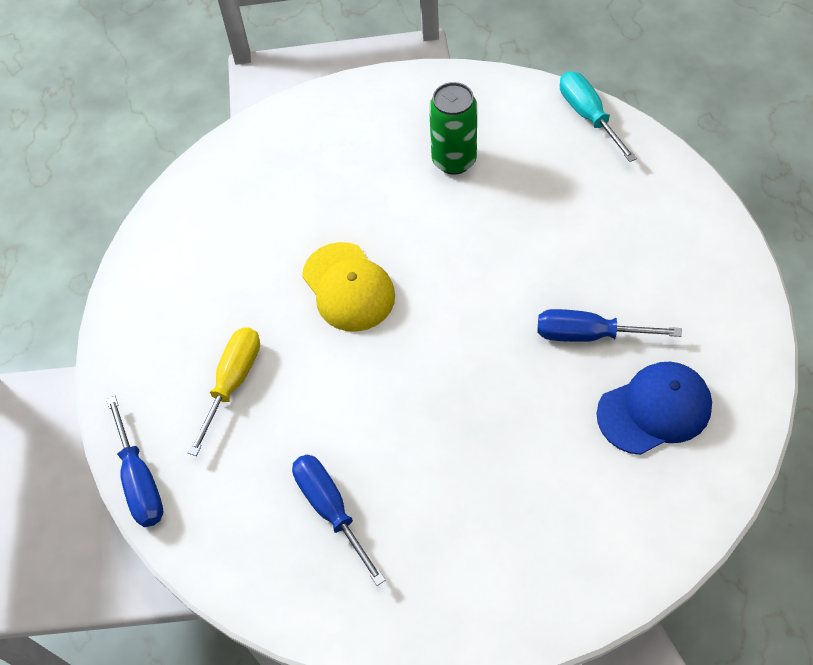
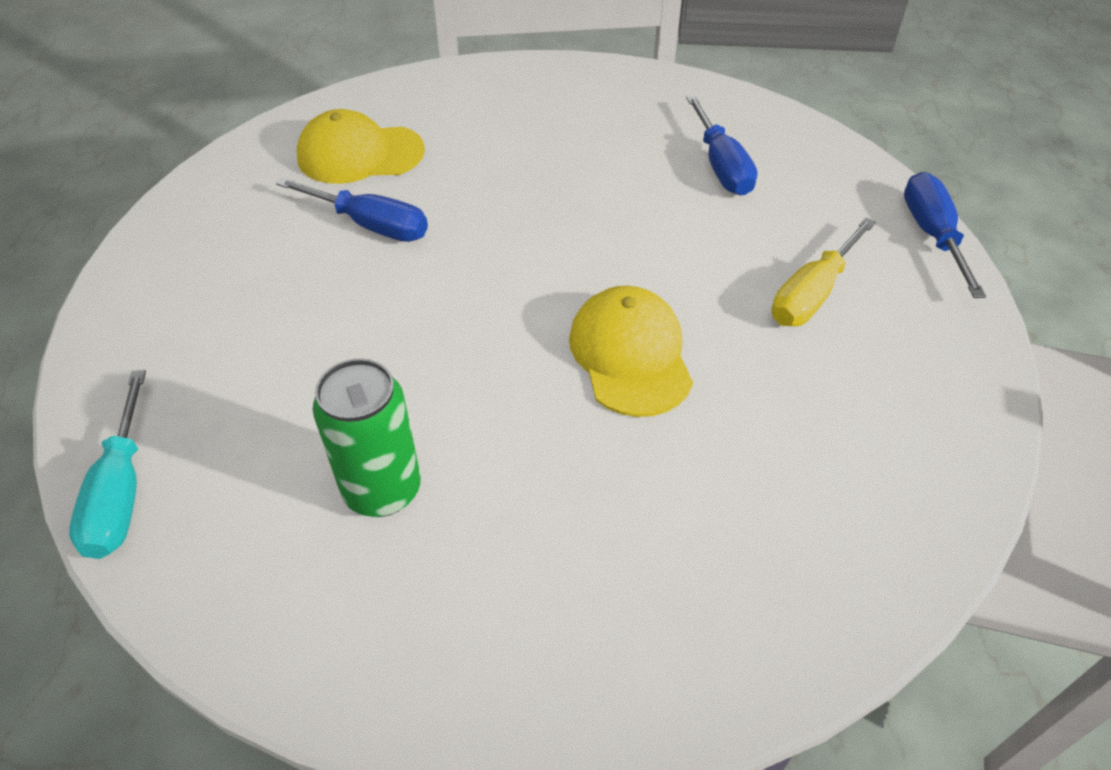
camera: 165 degrees left, 10 degrees down
blue cap [596,362,712,455] -> yellow cap [297,109,425,184]

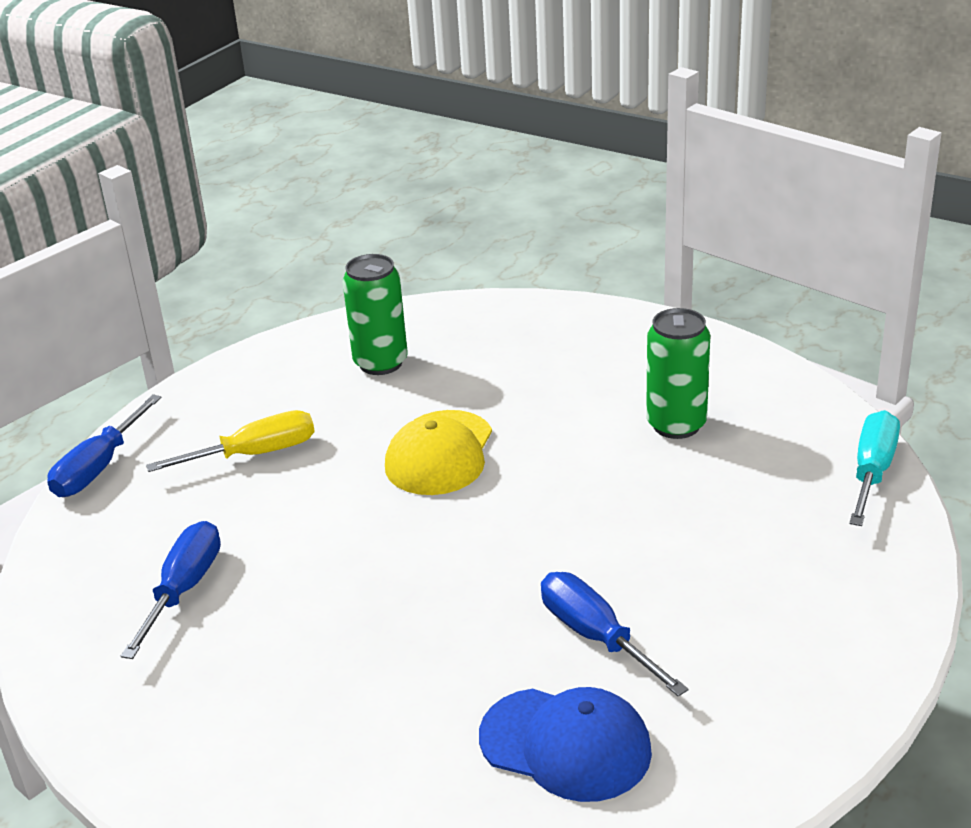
camera: 150 degrees left, 15 degrees down
yellow cap [297,109,425,184] -> blue cap [479,687,652,802]
none -> green can [343,254,408,375]

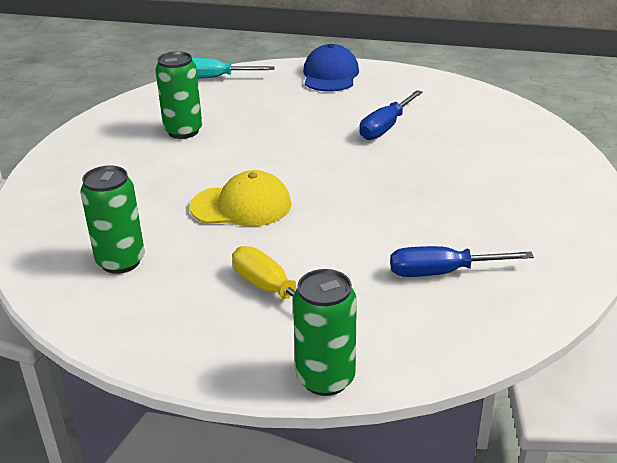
camera: 110 degrees left, 0 degrees up
blue screwdriver [47,394,162,497] -> green can [293,269,357,396]
blue cap [479,687,652,802] -> blue cap moved to [303,44,359,92]

